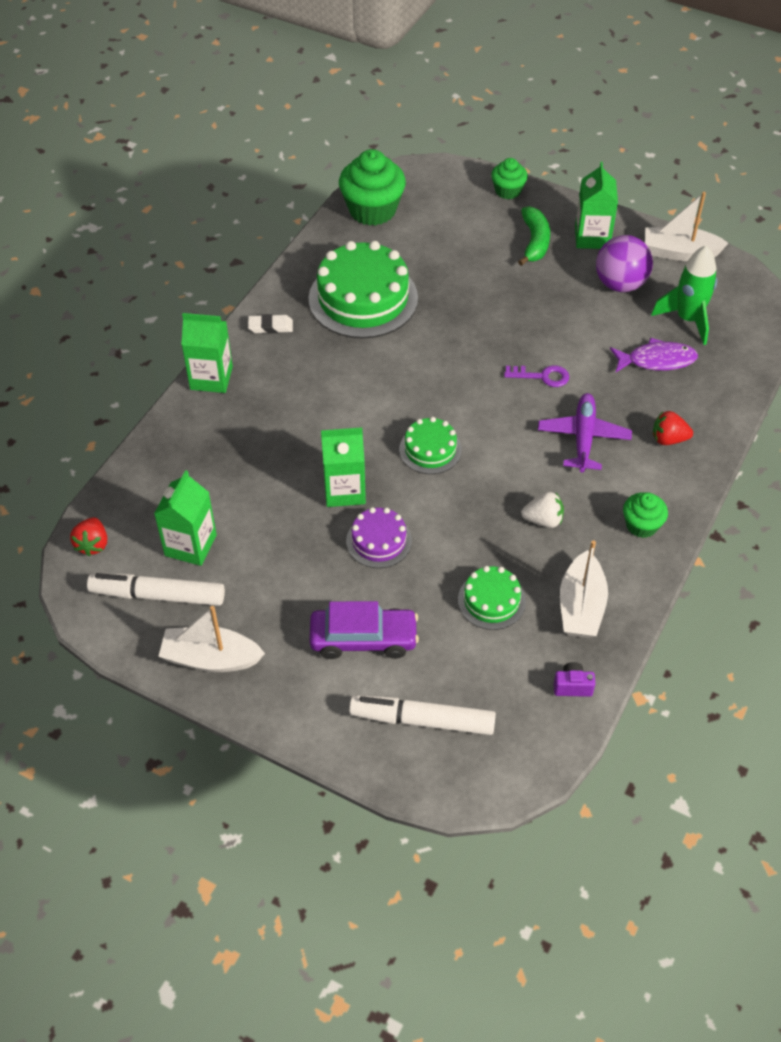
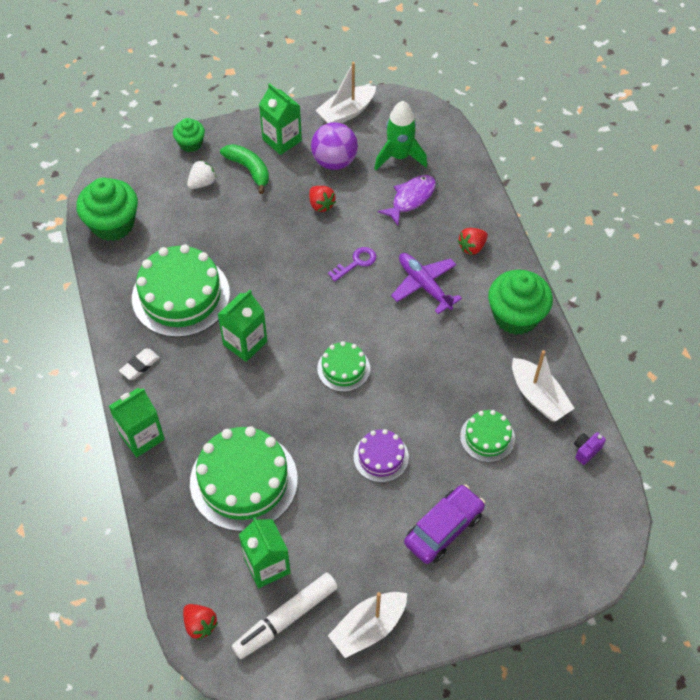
camera: 45 degrees left, 5 degrees up
green carton [321,427,366,507] -> green carton moved to [217,290,267,362]
white marker [349,695,496,735] -> none
white strawberry [521,492,564,528] -> white strawberry moved to [187,160,217,189]
green cupcake [623,492,668,538] -> green cupcake [488,270,553,335], size x1.80
none -> green cake [190,426,298,531]
none -> red strawberry [309,186,336,212]

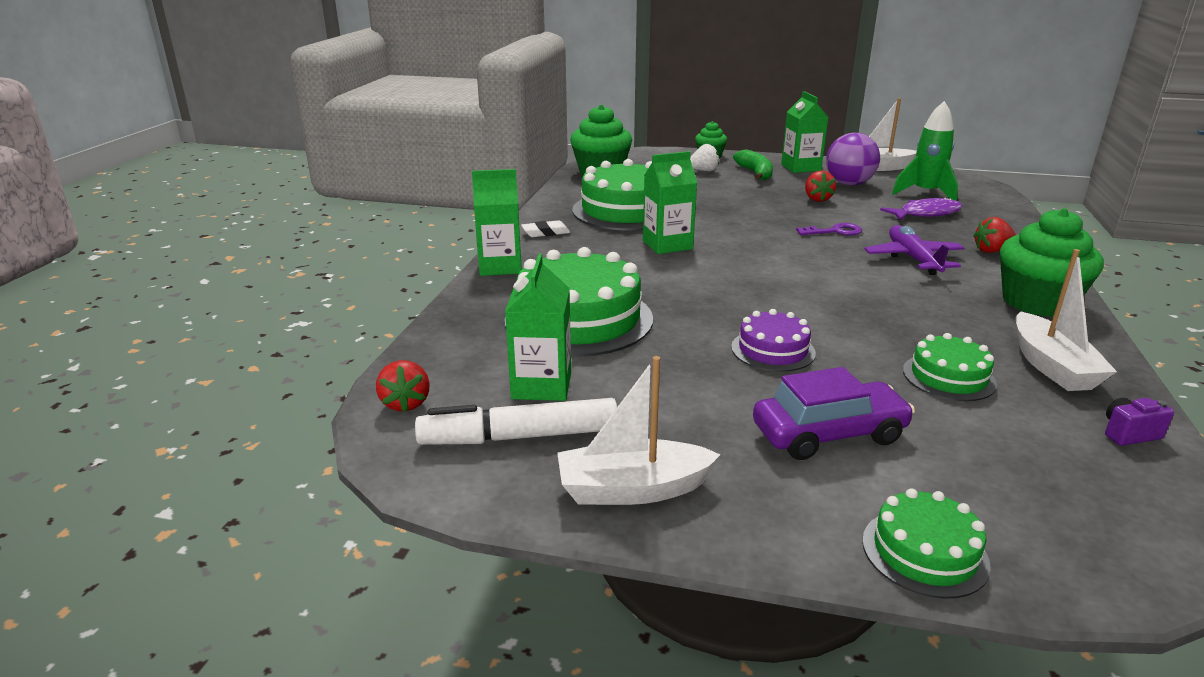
camera: 30 degrees right, 30 degrees down
green cake [317,341,370,392] -> green cake moved to [862,488,991,599]

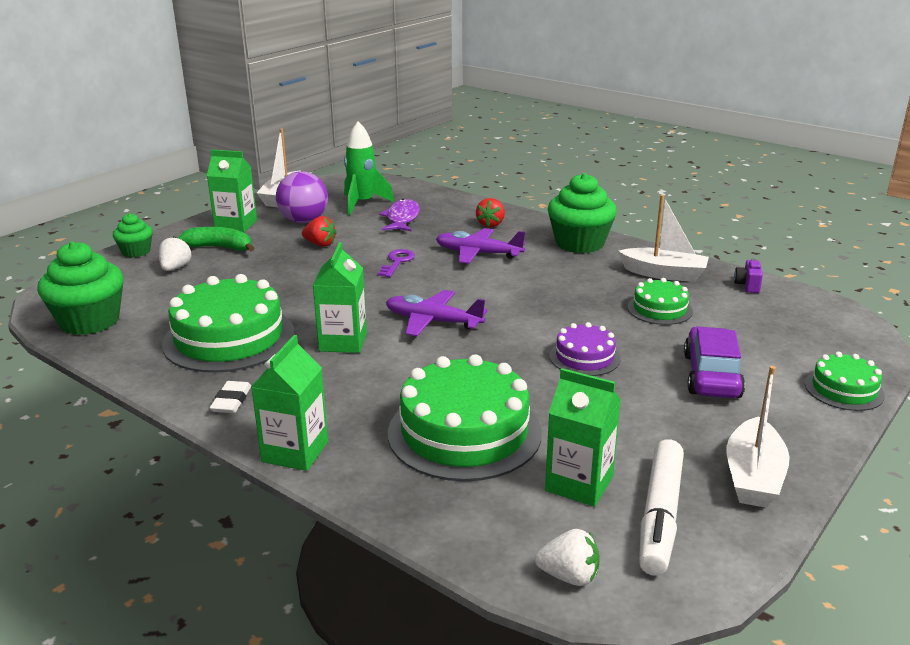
camera: 65 degrees left, 0 degrees up
red strawberry [376,360,430,412] -> white strawberry [535,529,600,586]
none -> purple plane [386,290,488,336]

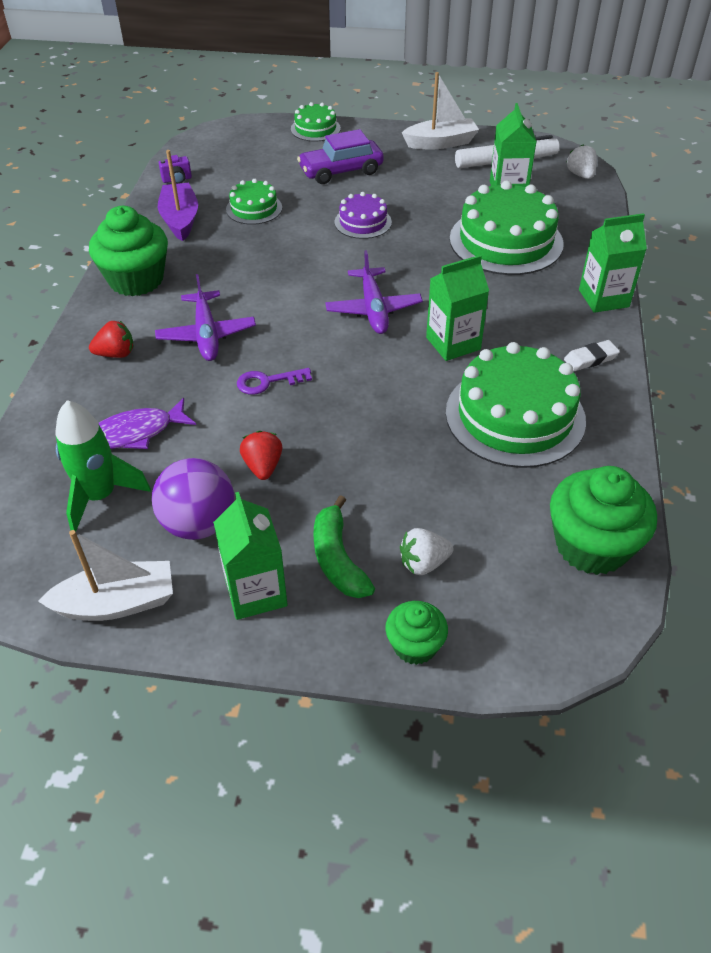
camera: 120 degrees left, 20 degrees up
white boat [618,195,709,282] -> purple boat [158,150,198,241]

